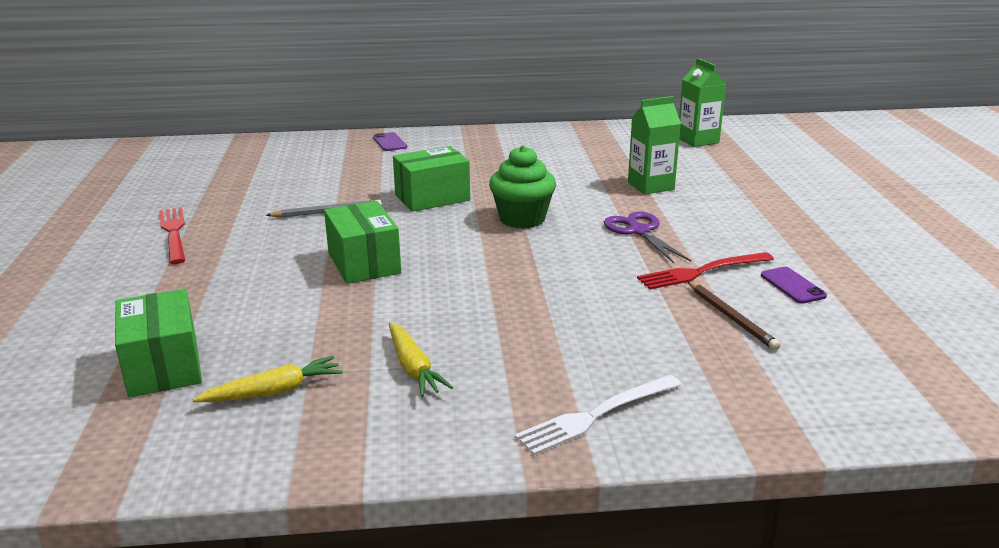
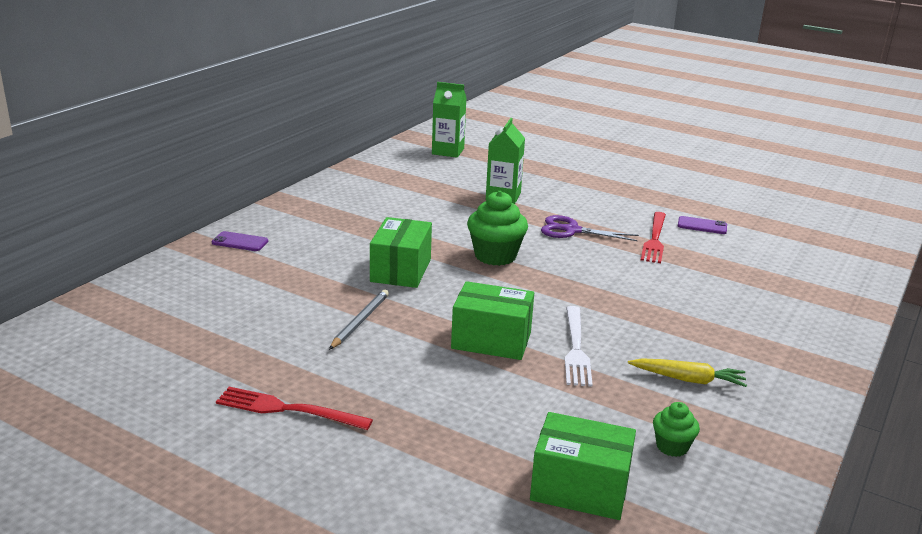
camera: 55 degrees left, 0 degrees up
yellow carrot [193,356,343,402] -> green cupcake [653,402,700,457]
white fork [515,375,682,455] -> white fork moved to [565,306,593,387]
brown pencil [687,281,781,350] -> none

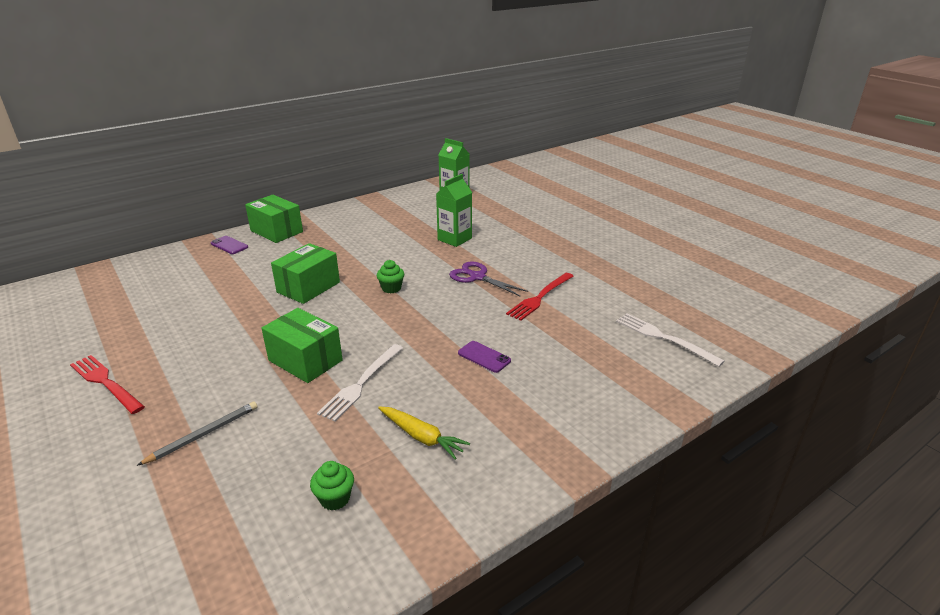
camera: 25 degrees right, 5 degrees up
grey pencil [329,290,389,350] -> grey pencil moved to [137,402,258,466]
green cupcake [467,191,528,266] -> green cupcake [377,260,404,293], size x0.55
green box [530,412,636,520] -> green box moved to [245,195,303,243]
purple phone [678,216,727,234] -> purple phone moved to [458,341,511,373]
none -> white fork [616,313,725,367]

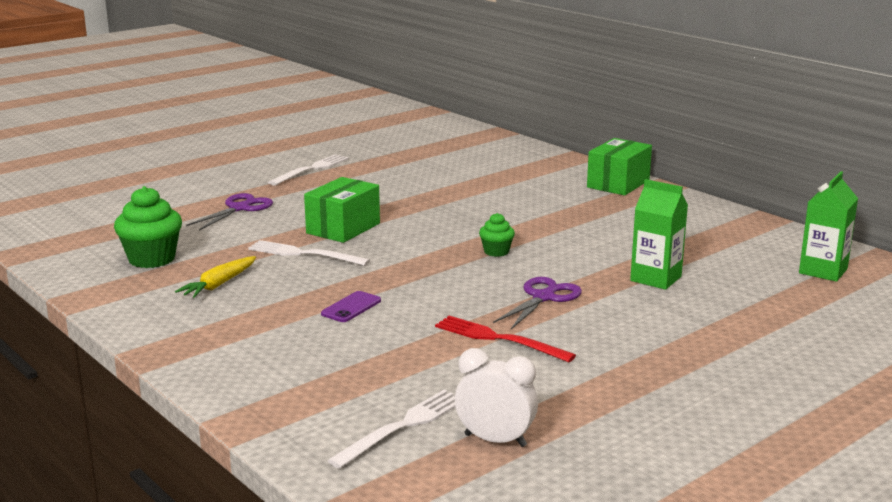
camera: 85 degrees right, 10 degrees down
red fork [70,355,145,414] -> white fork [268,154,349,186]
grey pencil [137,402,258,466] -> purple scissors [186,193,273,231]
purple phone [211,236,248,254] -> none
green box [271,243,340,304] -> none
green cupcake [310,461,354,510] -> green cupcake [114,186,182,268], size x1.82
none -> white clock [455,348,538,447]

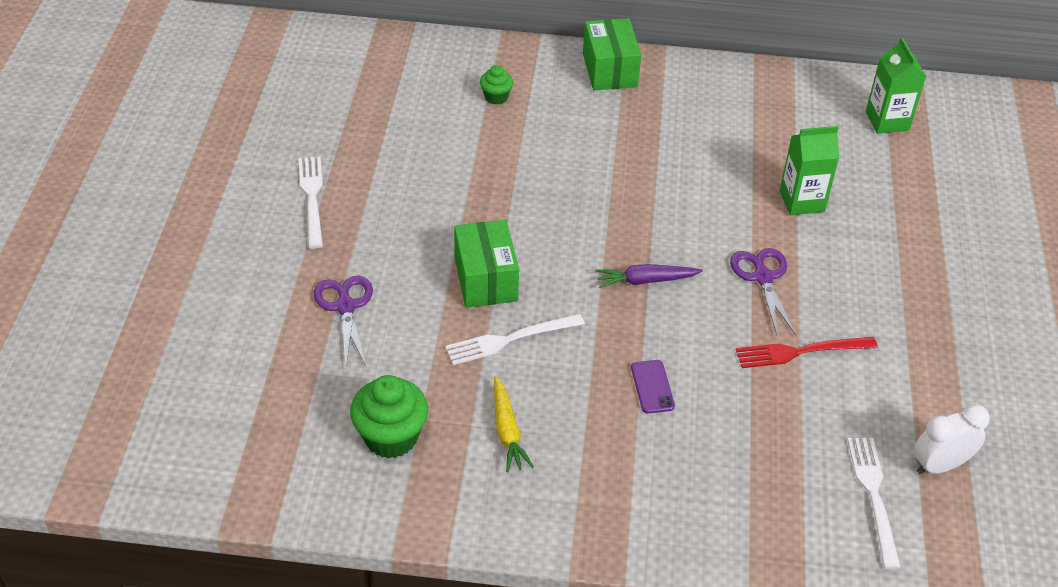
camera: 45 degrees left, 25 degrees up
green cupcake [479,213,515,257] -> green cupcake moved to [480,65,513,105]
none -> purple carrot [595,264,703,288]

